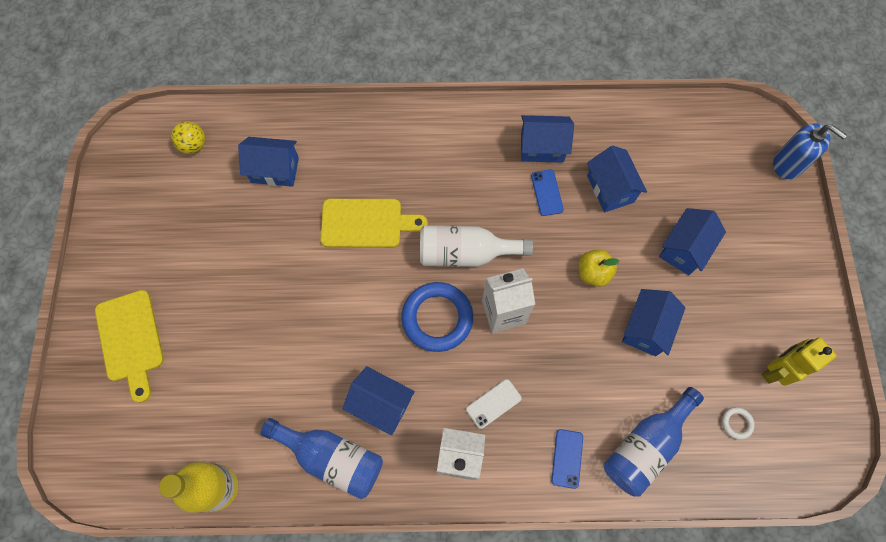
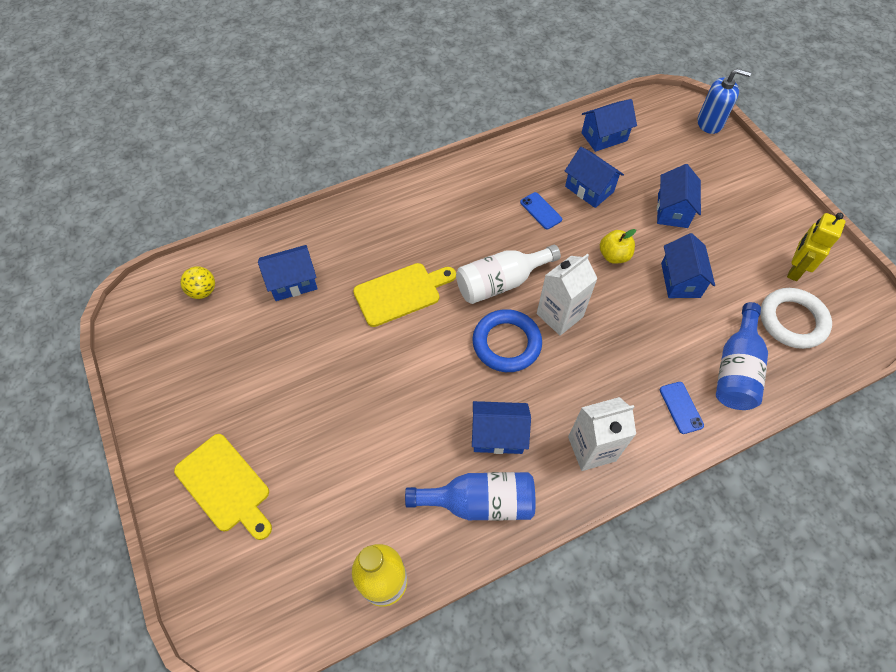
camera: 25 degrees left, 10 degrees down
white phone [466,379,522,429] -> none
blue house [521,115,574,163] -> blue house moved to [581,99,637,152]
white ring [722,407,755,440] -> white ring [760,288,832,349], size x2.35

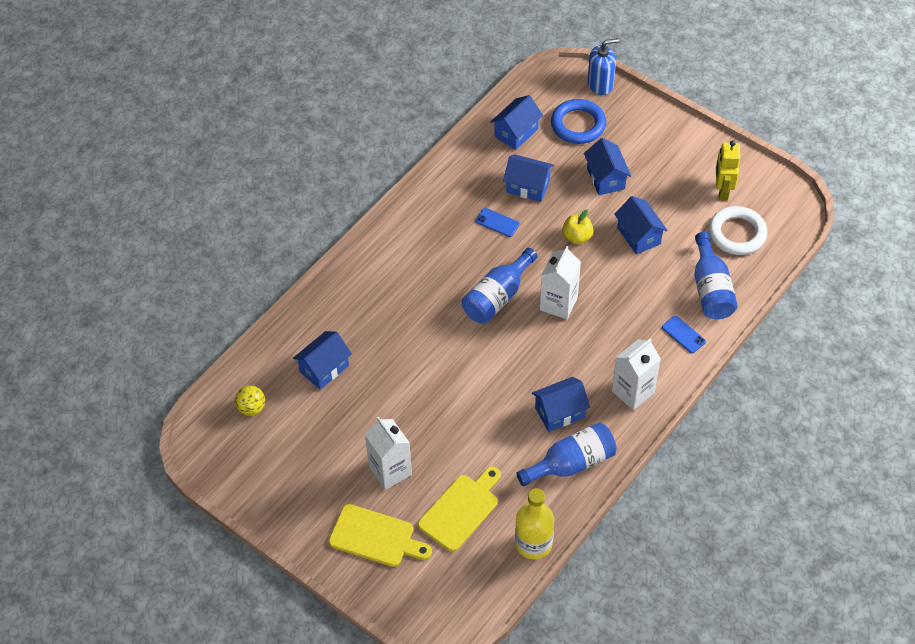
camera: 25 degrees left, 5 degrees down
yellow cutting board [353,263,456,327] -> yellow cutting board moved to [418,467,501,552]
white bottle [456,245,561,304] -> blue bottle [462,248,537,324]
blue ring [473,309,542,372] -> blue ring moved to [551,99,606,144]
none -> white carton [365,417,412,490]

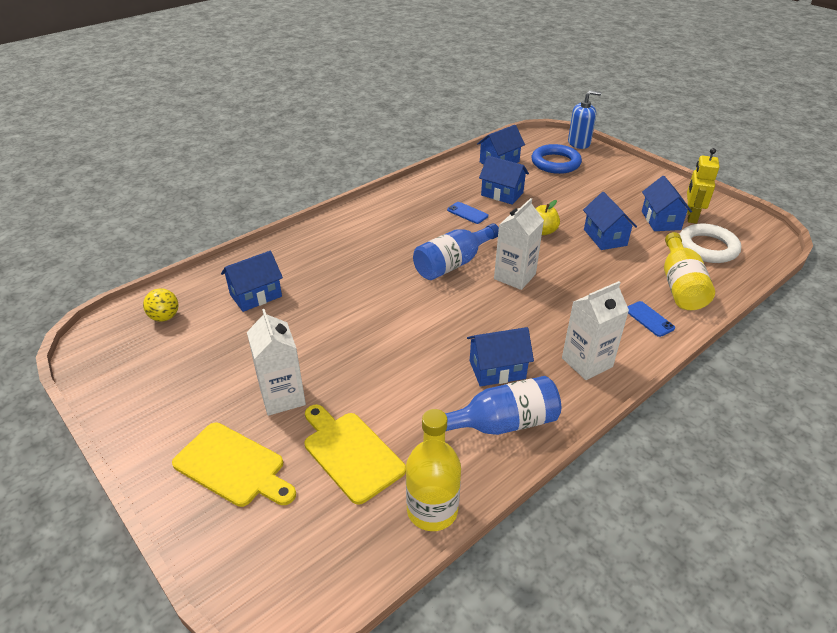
camera: 10 degrees right, 15 degrees down
yellow cutting board [418,467,501,552] -> yellow cutting board turned 90 degrees counterclockwise [304,405,406,505]
blue house [584,138,631,195] -> blue house moved to [642,176,692,231]
blue bottle [694,232,738,319] -> yellow bottle [664,232,715,310]

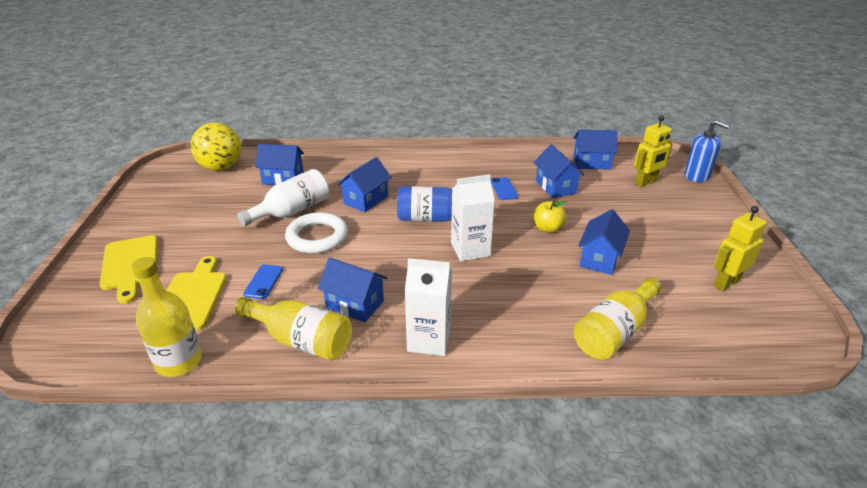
camera: 40 degrees right, 5 degrees down
yellow ball [143,288,178,322] -> yellow ball [191,122,241,171], size x1.87
white carton [247,309,306,416] -> none
blue bottle [445,376,561,435] -> yellow bottle [235,297,352,360]
blue ring [532,144,582,174] -> yellow robot [634,115,673,187]
blue phone [627,301,675,337] -> blue phone moved to [243,264,283,299]
blue house [642,176,692,231] -> blue house moved to [337,157,392,212]
white ring [679,224,741,263] -> white ring moved to [285,212,348,254]
none -> white bottle [237,169,329,226]

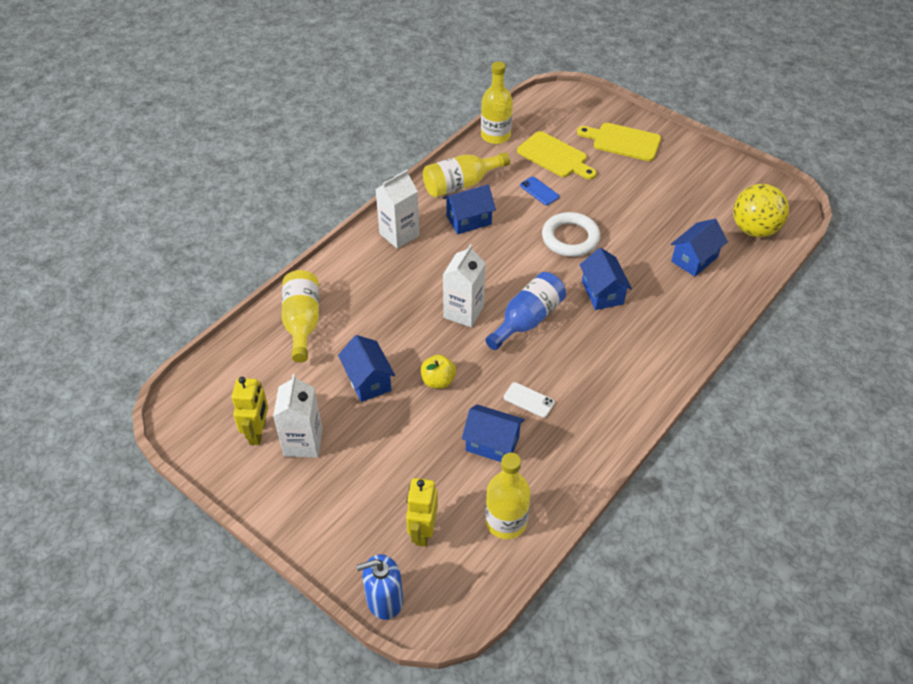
camera: 130 degrees right, 15 degrees up
white bottle [237,169,329,226] -> none
blue phone [491,177,519,200] -> white phone [504,382,555,418]
blue house [573,130,618,169] -> yellow bottle [485,453,531,539]
none -> white carton [273,374,322,458]

